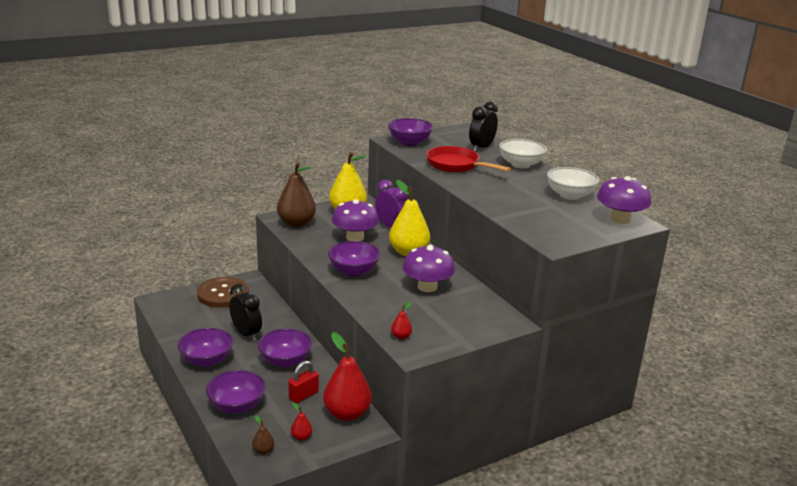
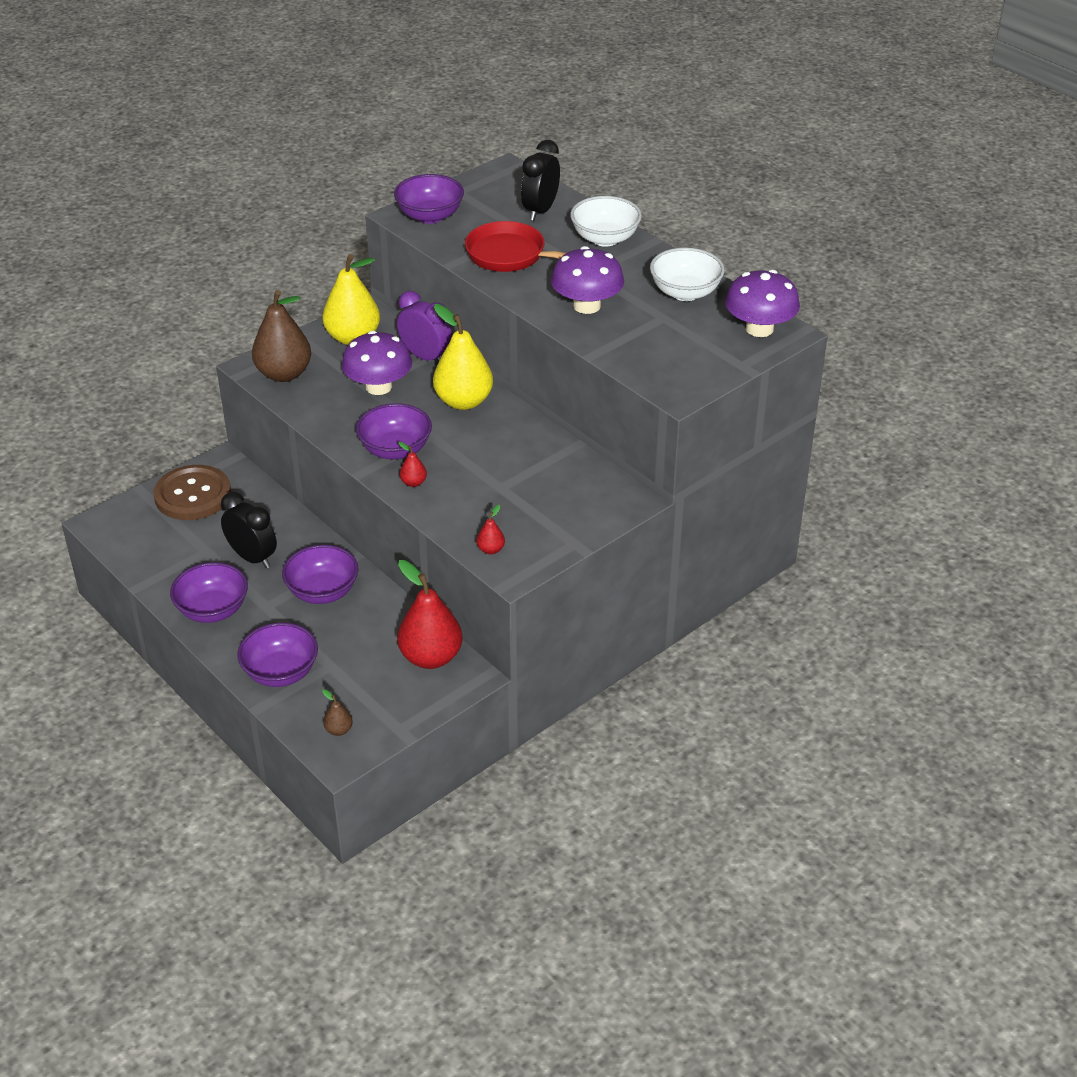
camera: 10 degrees left, 15 degrees up
red padlock [288,361,319,403] -> none
red pear [291,403,312,441] -> red pear moved to [398,442,427,487]
purple mushroom [403,245,455,292] -> purple mushroom moved to [551,246,624,314]

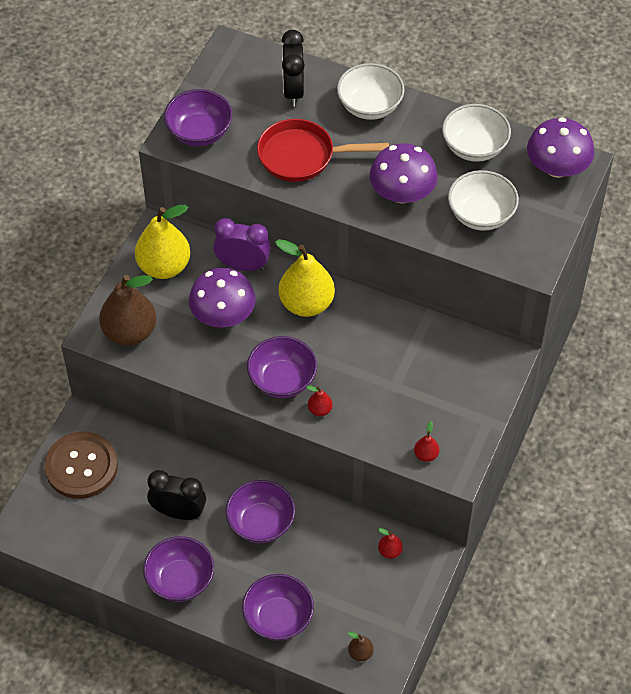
camera: 25 degrees left, 15 degrees up
red pear [397,560,462,669] -> red pear [378,528,403,559], size x0.43
none -> white bowl [448,170,519,231]

